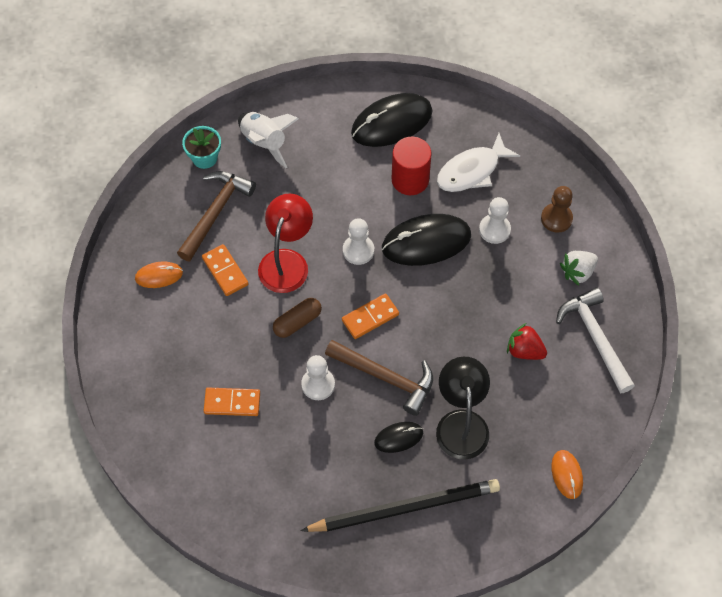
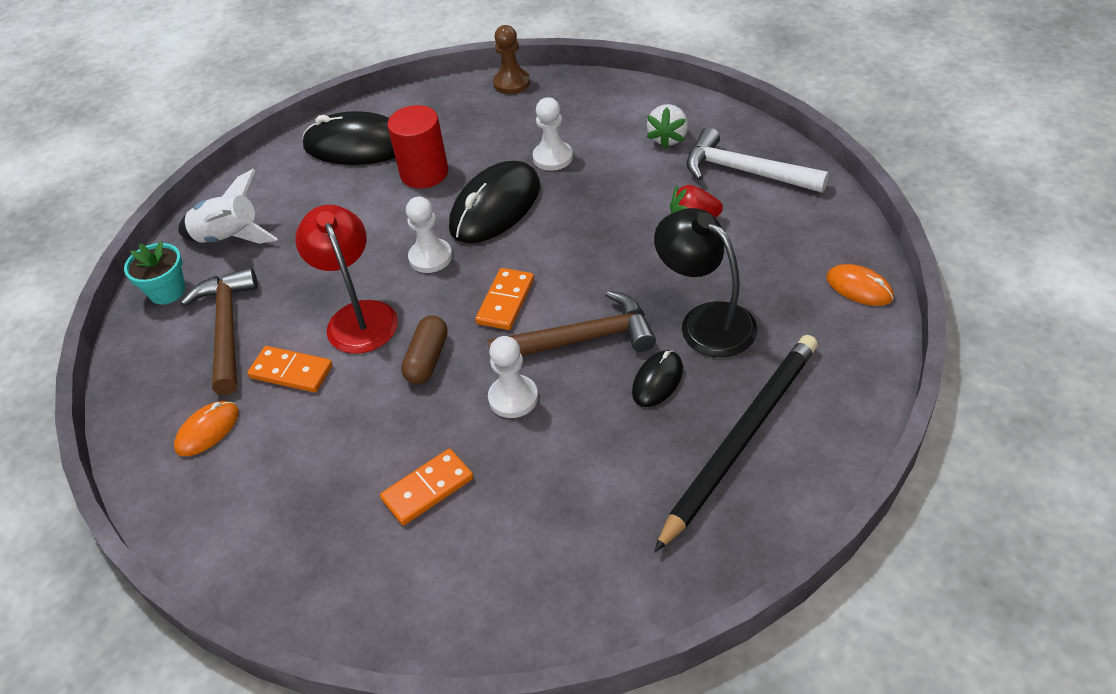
camera: 35 degrees left, 15 degrees down
black mouse [351,93,432,147] -> black mouse turned 75 degrees clockwise [302,111,395,165]
white fish [437,133,520,192] -> none
brown pawn [541,186,573,233] -> brown pawn moved to [493,25,530,94]

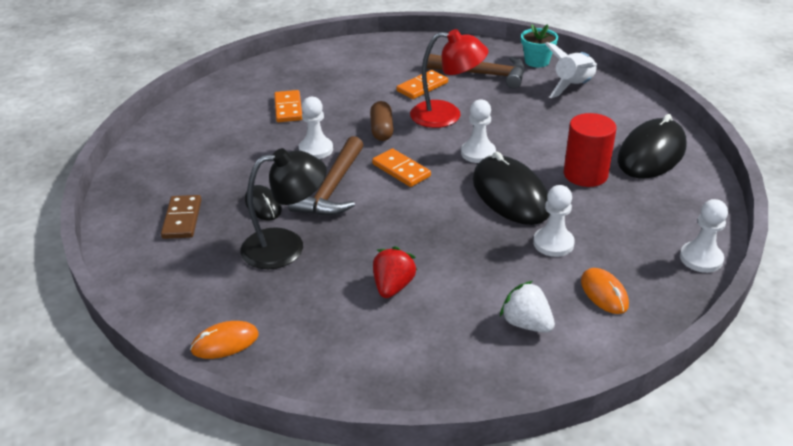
camera: 115 degrees right, 10 degrees down
orange mouse [174,401,239,456] -> orange mouse moved to [581,268,629,314]
brown capsule [401,316,448,384] -> brown capsule turned 45 degrees clockwise [370,101,394,141]
brown pawn [493,25,530,94] -> white pawn [680,199,728,273]
black pencil [654,335,818,552] -> brown domino [161,195,201,239]
white hammer [687,127,829,193] -> none

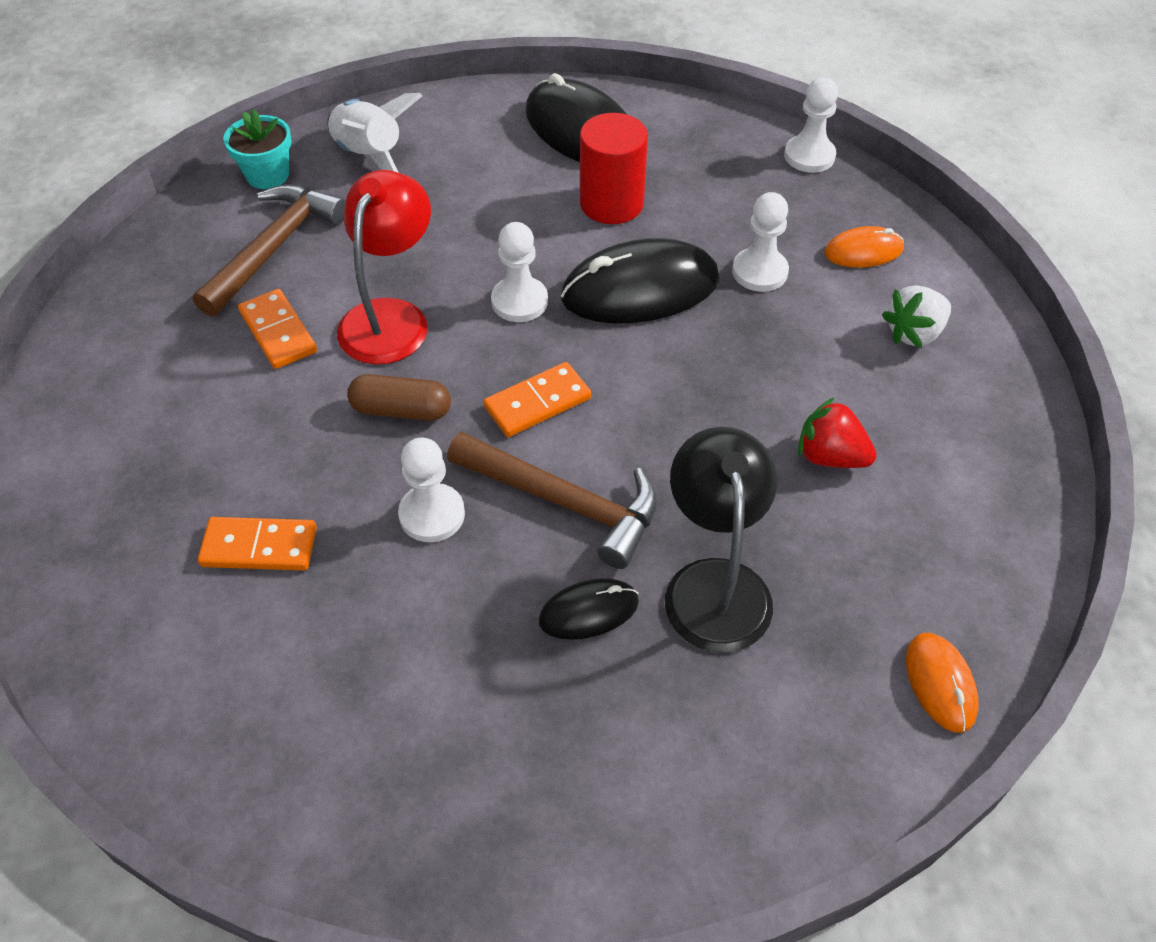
camera: 80 degrees left, 15 degrees up
brown domino [161,195,201,239] -> none

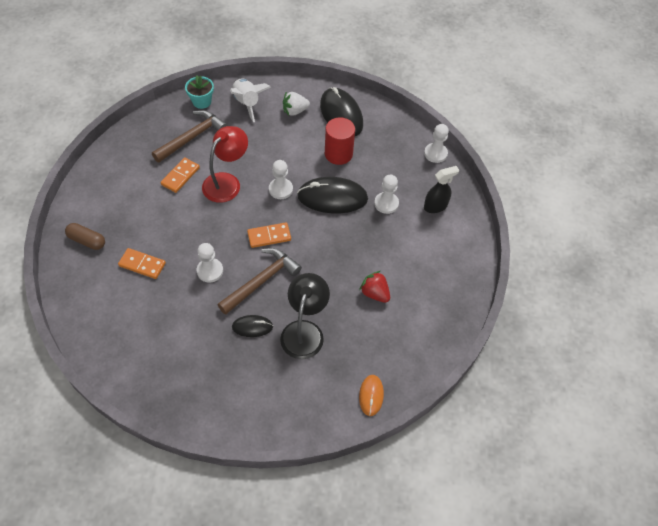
camera: 15 degrees right, 5 degrees up
orange domino [238,289,317,369] -> orange domino turned 45 degrees clockwise [161,157,200,193]
brown capsule [347,374,451,421] -> brown capsule moved to [65,223,105,250]
brown hammer [447,432,657,569] -> brown hammer turned 90 degrees counterclockwise [217,248,302,315]
orange mouse [824,226,904,268] -> black spray bottle [424,166,459,213]
white strawberry [882,285,951,348] -> white strawberry moved to [283,92,310,116]

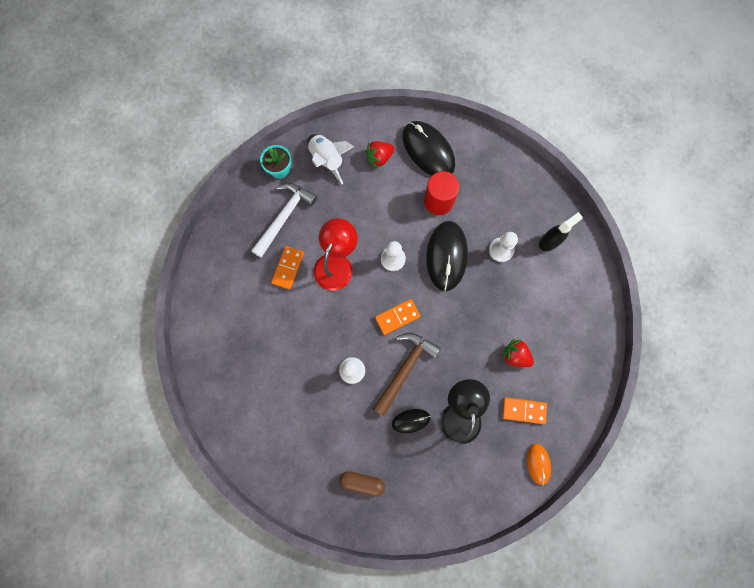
camera: 10 degrees left, 20 degrees up
brown capsule [65,223,105,250] -> brown capsule moved to [339,471,385,497]
orange domino [118,248,166,279] -> orange domino moved to [502,397,547,424]
brown hammer [152,110,228,163] -> white hammer [251,183,317,258]
white strawberry [283,92,310,116] -> red strawberry [366,141,395,168]
black mouse [297,177,368,213] -> black mouse turned 75 degrees counterclockwise [426,221,468,291]
white pawn [424,124,449,163] -> none

